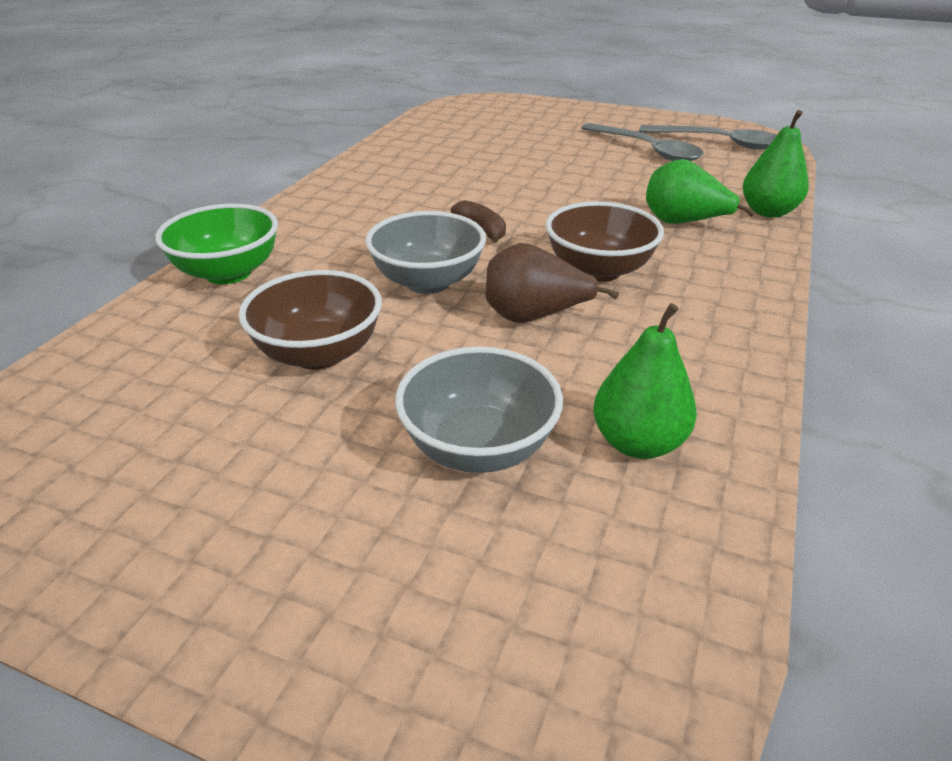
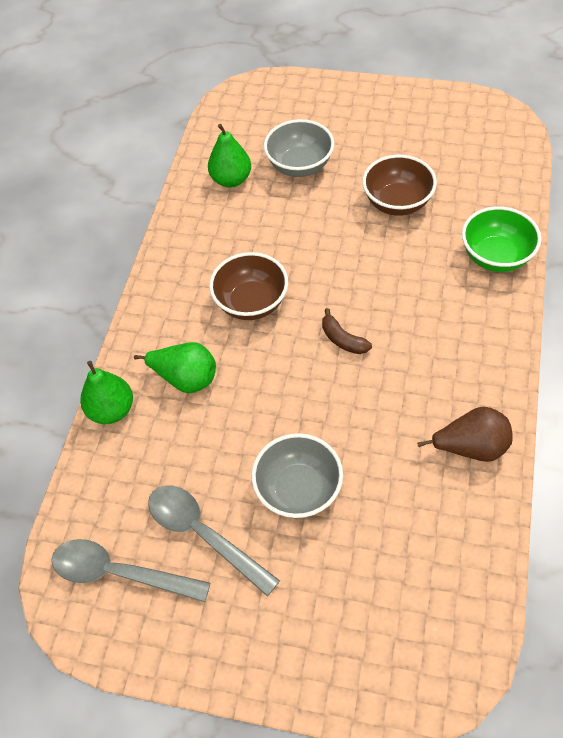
camera: 175 degrees right, 20 degrees up
grey bowl [366,211,486,294] -> grey bowl moved to [251,433,343,519]
brown pear [486,243,619,323] -> brown pear moved to [417,407,513,462]

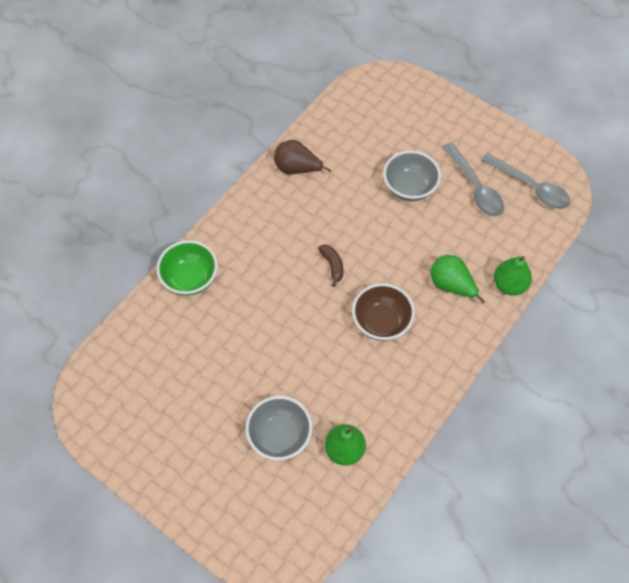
camera: 160 degrees left, 5 degrees up
brown bowl [362,155,437,216] -> none

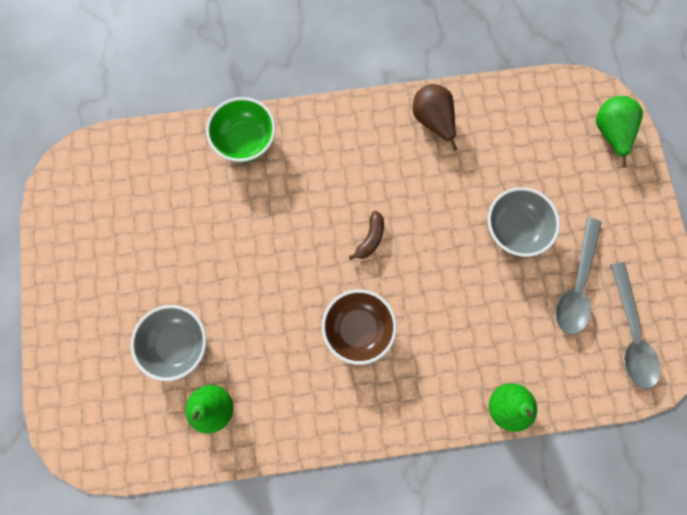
camera: 45 degrees right, 15 degrees up
green pear [430,255,485,304] -> green pear moved to [596,96,643,167]

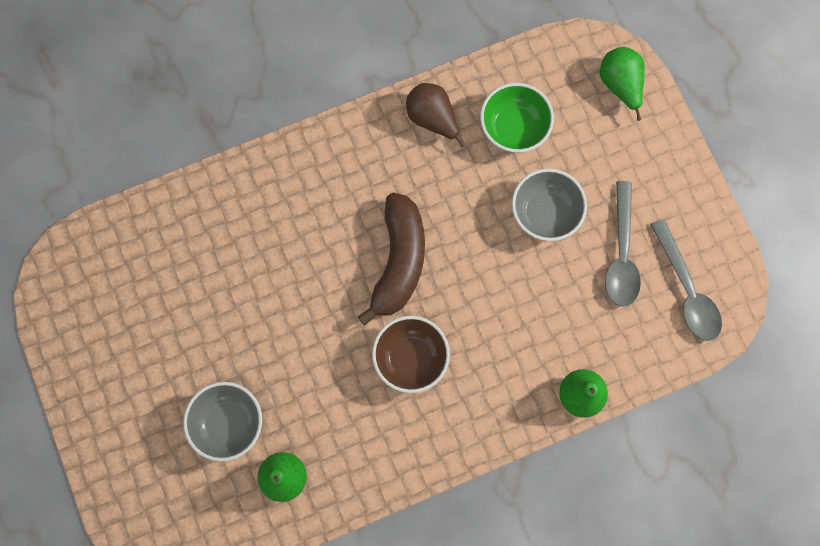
camera: 15 degrees left, 0 degrees up
green bowl [206,97,276,162] -> green bowl moved to [480,83,554,153]
brown banana [349,211,384,260] -> brown banana [358,192,425,326], size x2.26

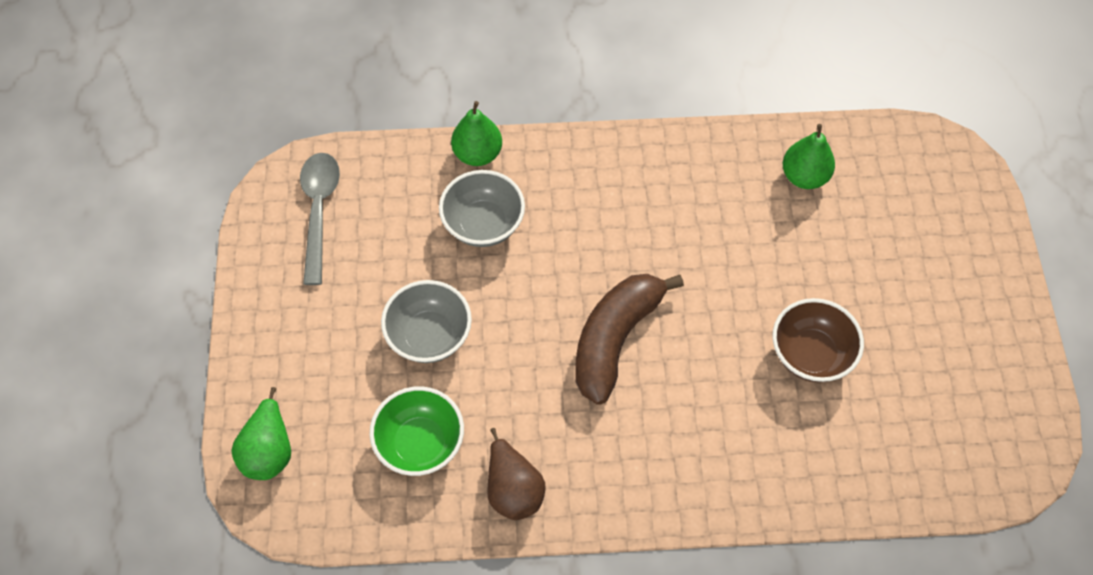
camera: 160 degrees left, 15 degrees down
grey bowl [183,382,262,462] -> grey bowl moved to [439,170,525,247]
brown bowl [372,316,450,393] -> brown bowl moved to [772,298,864,382]
grey spoon [605,181,641,307] -> none

